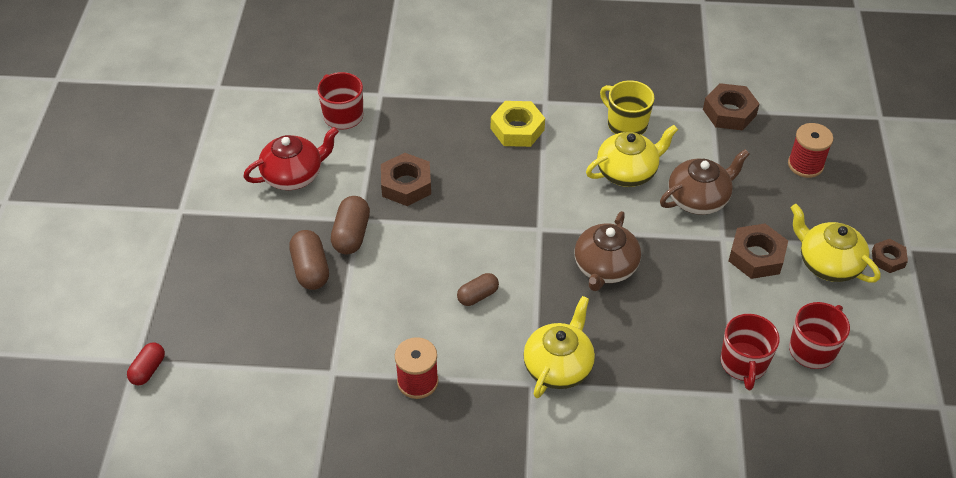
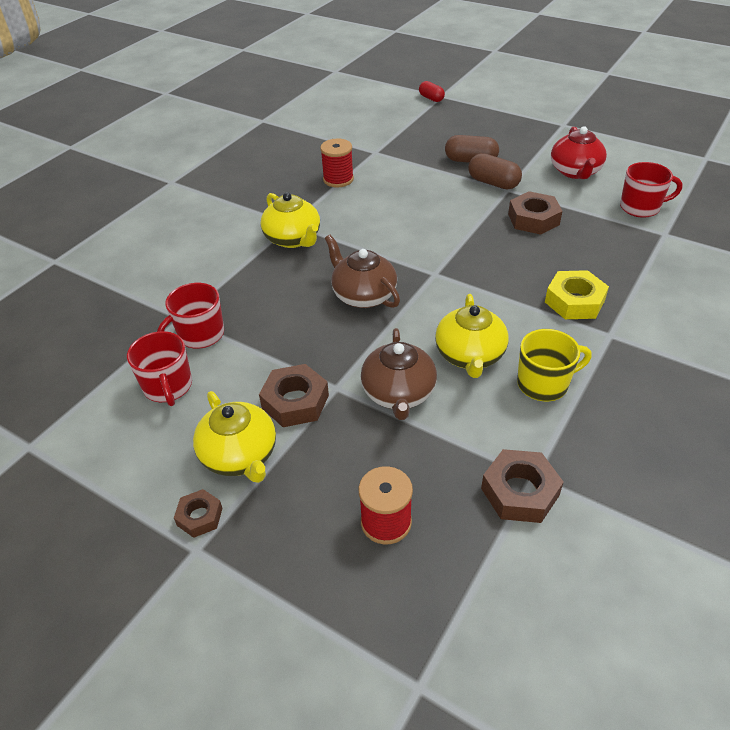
camera: 120 degrees right, 5 degrees down
brown capsule [457,273,499,306] -> none
red mug [720,314,780,390] -> red mug turned 75 degrees counterclockwise [157,283,224,349]
yellow teapot [790,204,880,282] -> yellow teapot turned 75 degrees clockwise [193,391,276,483]

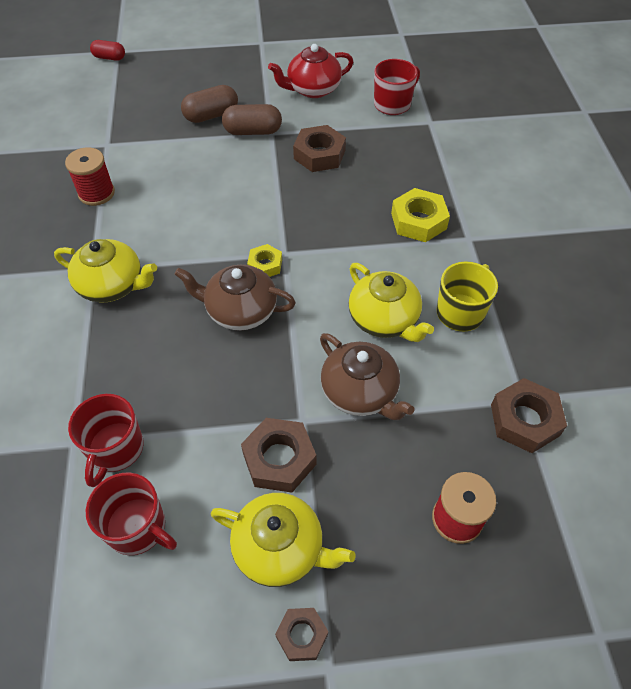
camera: 40 degrees left, 10 degrees up
red teapot [551,126,607,179] -> red teapot turned 105 degrees clockwise [268,44,353,98]
none -> yellow nut [247,244,282,277]

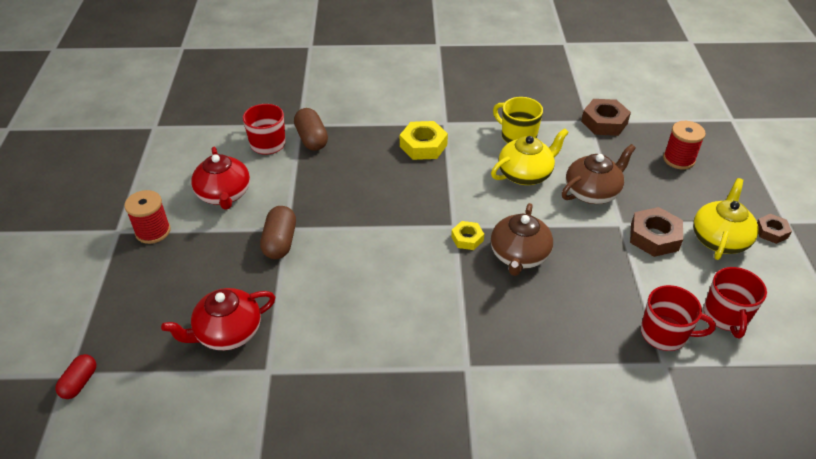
camera: 85 degrees left, 10 degrees down
yellow teapot [54,239,157,302] -> none
red spool [65,148,115,206] -> red spool moved to [124,190,171,244]
red mug [86,473,177,555] -> red mug turned 150 degrees clockwise [704,267,767,339]
brown capsule [181,85,238,123] -> brown capsule moved to [294,108,328,151]
brown nut [293,125,346,172] -> none
none -> red teapot [161,288,275,350]

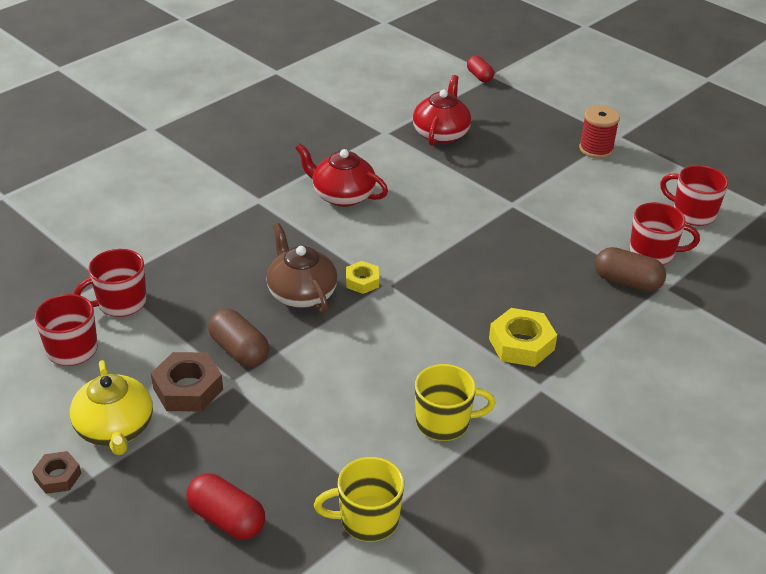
camera: 135 degrees right, 5 degrees down
red teapot [191,147,250,210] -> red teapot moved to [296,144,388,207]
brown capsule [260,206,296,259] -> brown capsule moved to [208,309,269,367]
yellow teapot [491,128,569,185] -> none
brown teapot [562,144,636,204] -> none
brown nut [581,99,631,136] -> yellow mug [314,457,404,542]
red spool [663,121,706,170] -> red capsule [186,474,265,540]
none -> red mug [660,165,728,226]

